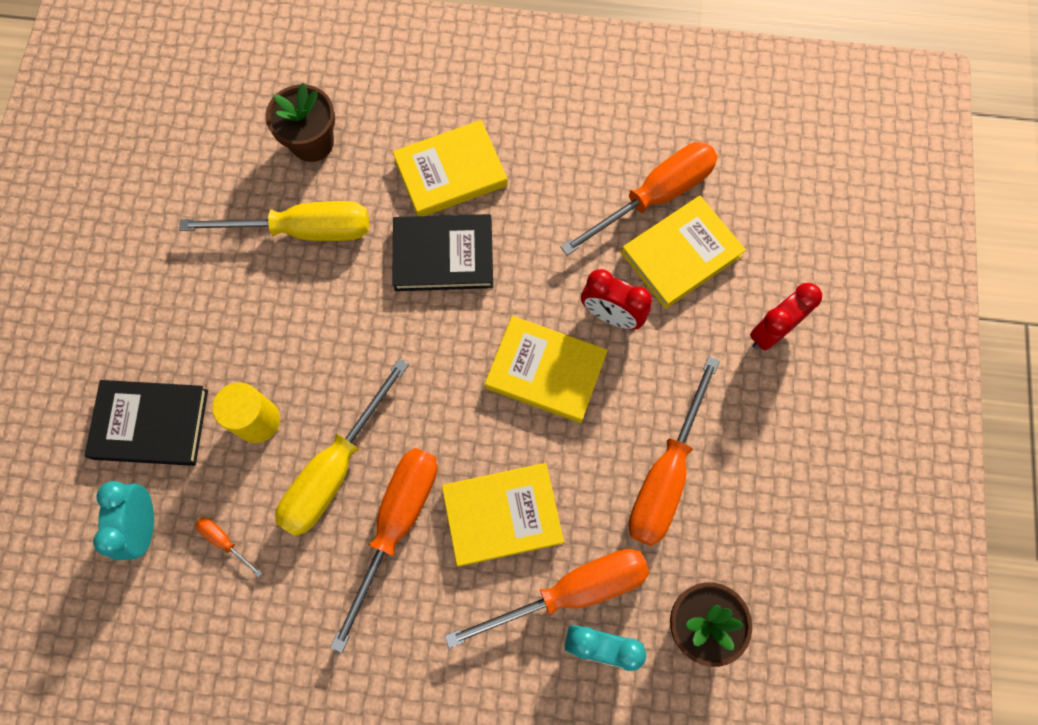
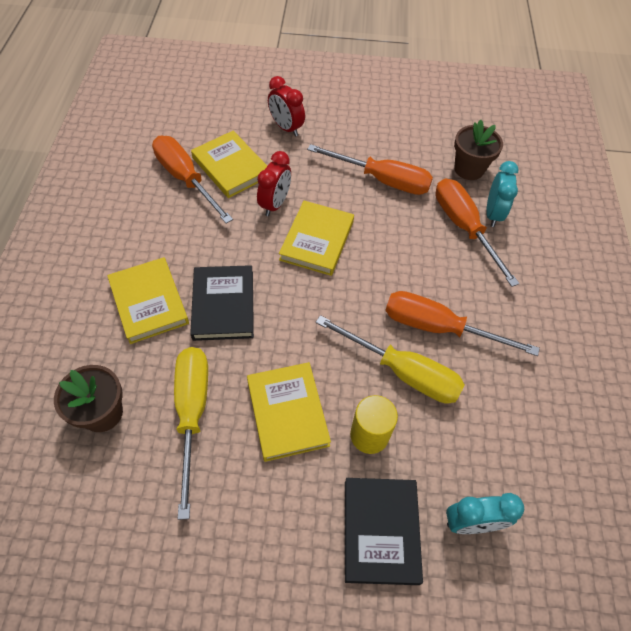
camera: 95 degrees left, 15 degrees down
orange screwdriver [196,518,263,577] -> none
yellow book [442,463,564,567] -> yellow book moved to [247,362,331,462]

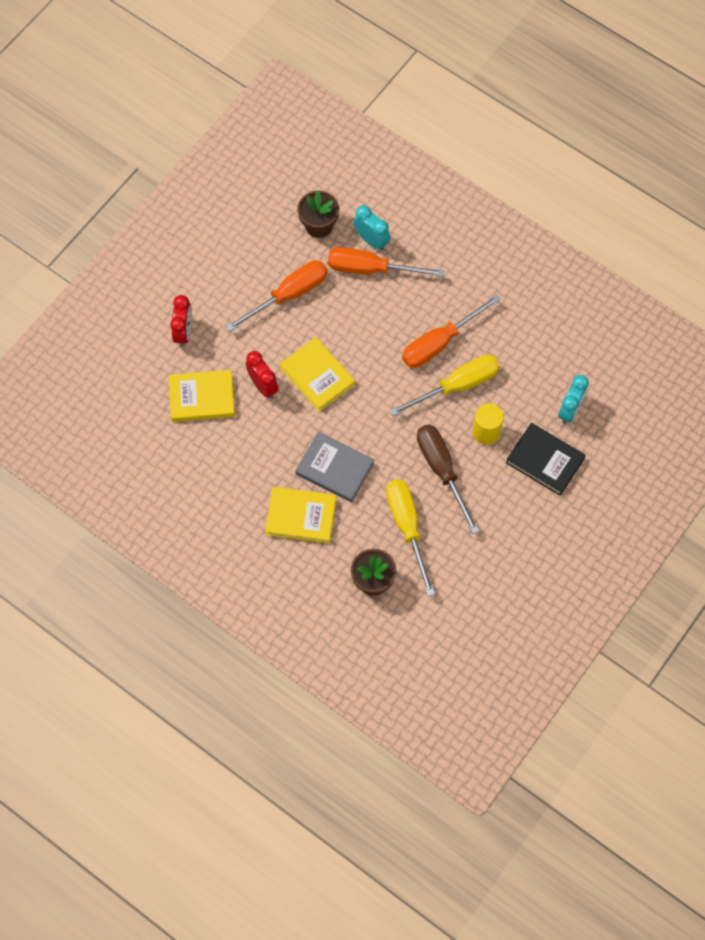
camera: 55 degrees left, 10 degrees up
orange screwdriver [152,136,233,223] -> none
yellow screwdriver [174,347,208,520] -> yellow screwdriver turned 45 degrees clockwise [386,479,435,596]
black book [190,265,254,341] -> grey book [295,432,374,502]
yellow book [247,362,331,462] -> brown screwdriver [417,424,479,534]
red clock [268,76,305,137] -> red clock turned 75 degrees counterclockwise [170,295,192,347]

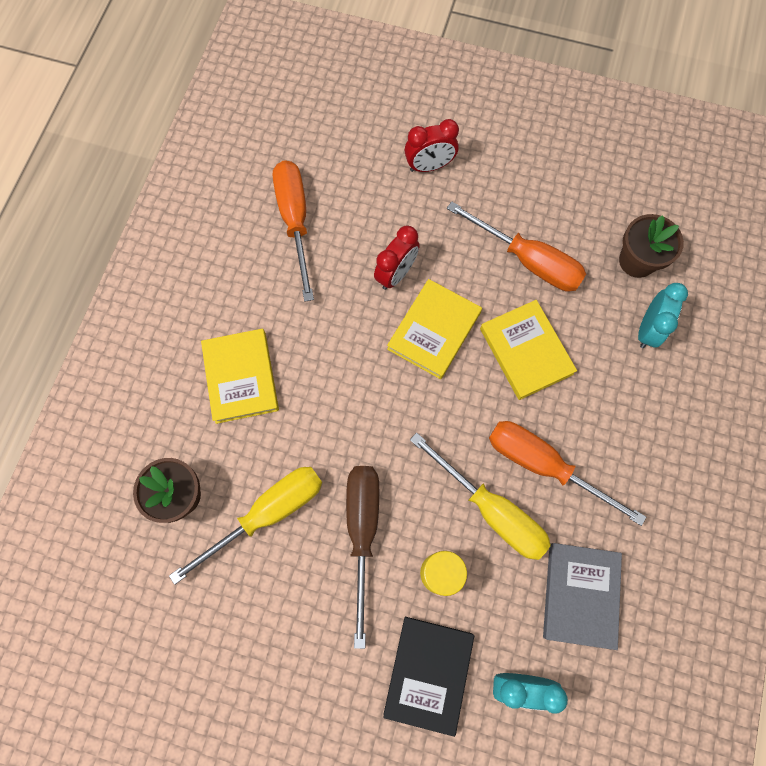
camera: 70 degrees right, 5 degrees up
yellow book [169,370,235,422] -> yellow book moved to [480,300,577,400]
grey book [295,432,374,502] -> grey book moved to [543,543,622,650]
orange screwdriver [328,247,444,277] -> orange screwdriver moved to [273,160,314,302]
brown screwdriver [417,424,479,534] -> brown screwdriver turned 45 degrees counterclockwise [346,466,379,649]

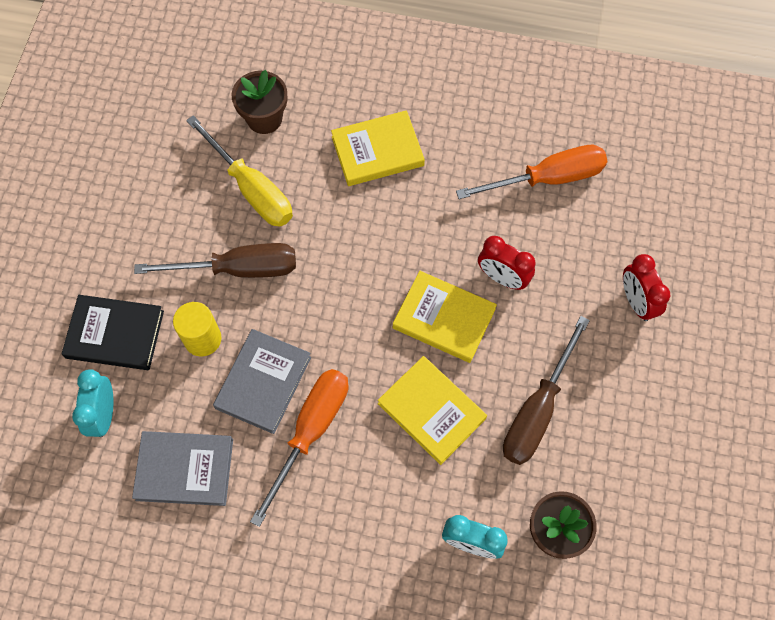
camera: 85 degrees right, 5 degrees down
yellow screwdriver [410,432,551,560] -> grey book [213,329,311,434]
orange screwdriver [447,201,586,291] -> brown screwdriver [503,316,590,465]
yellow book [480,300,577,400] -> yellow book turned 75 degrees clockwise [378,356,487,465]

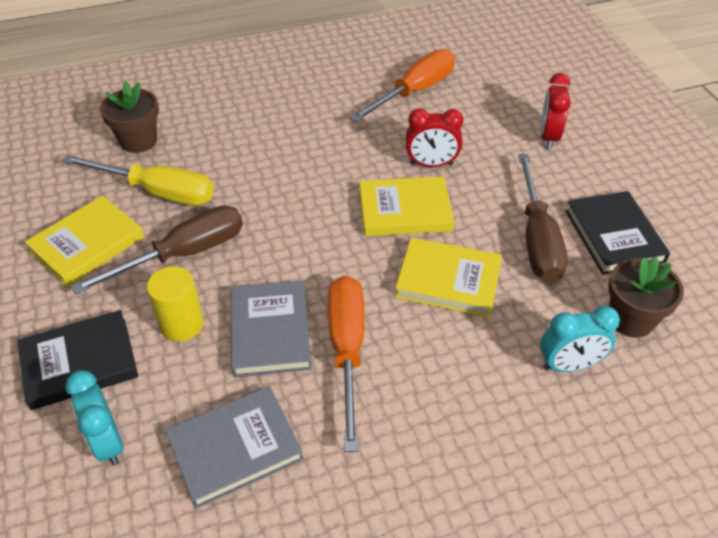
camera: 30 degrees left, 20 degrees down
yellow book [331,110,425,186] -> yellow book moved to [25,196,144,287]
red clock [623,254,670,321] -> red clock turned 60 degrees clockwise [540,73,571,149]
none -> black book [565,191,670,275]

